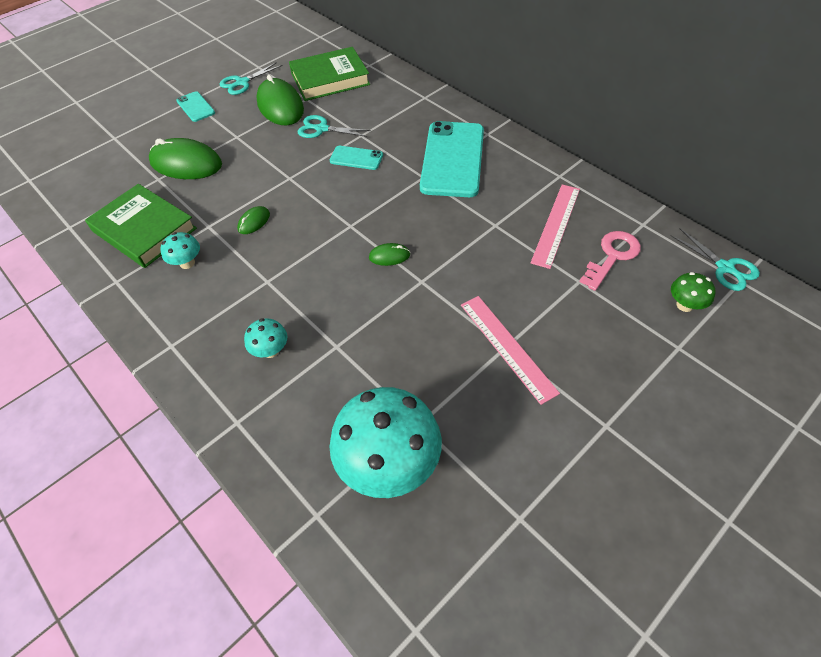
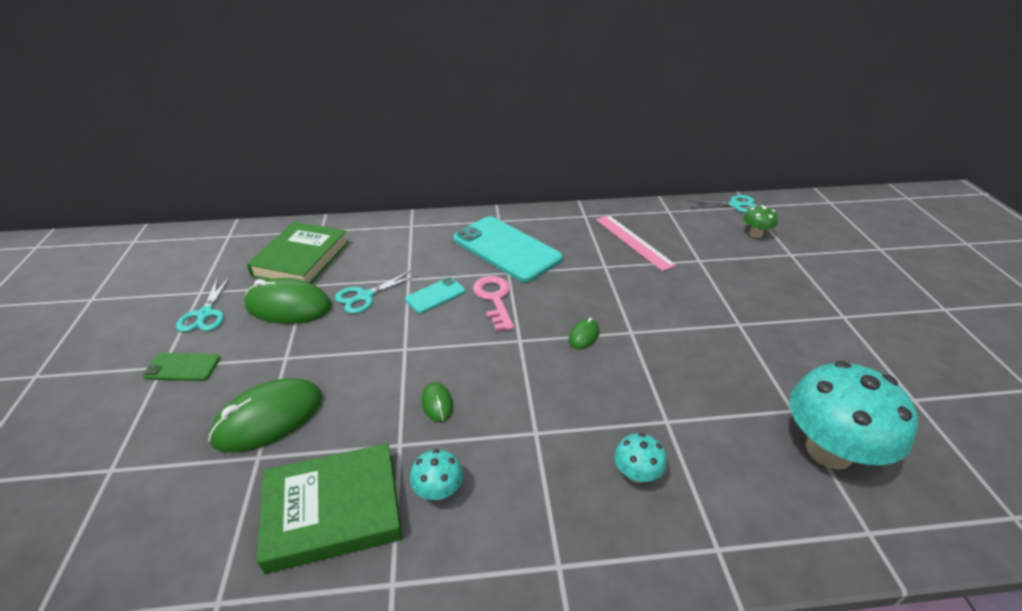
camera: 55 degrees left, 15 degrees down
turquoise phone [176,91,215,122] -> green phone [143,353,220,381]
pink ruler [461,296,560,405] -> none
pink key [579,231,641,291] -> pink key moved to [473,276,514,331]

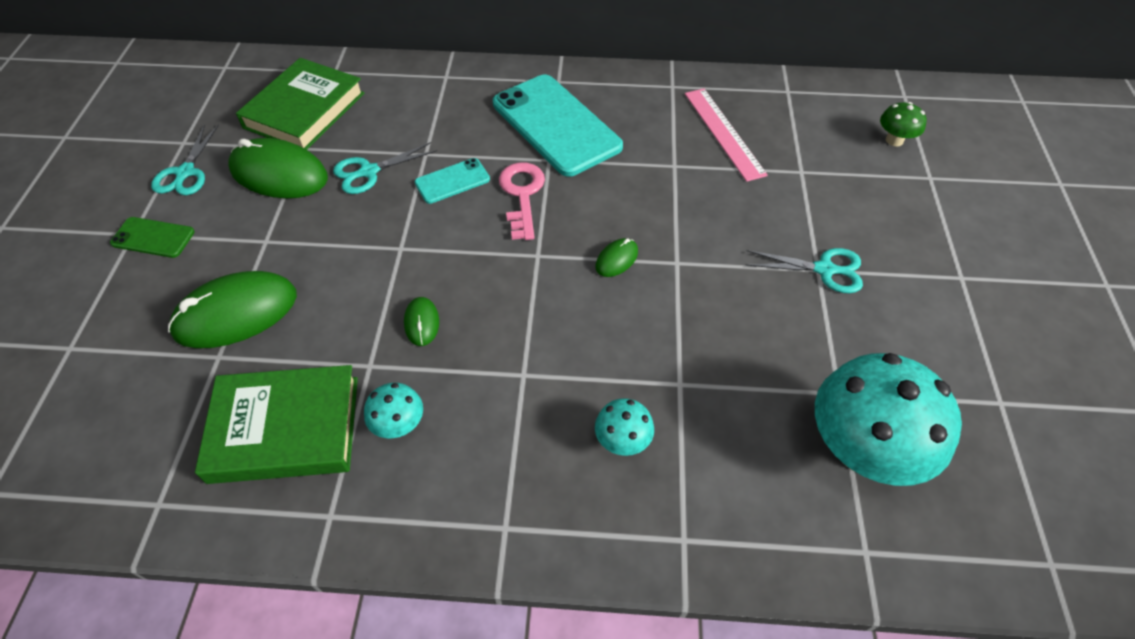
camera: 10 degrees right, 15 degrees up
turquoise scissors [687,195,757,213] -> turquoise scissors moved to [746,248,863,293]

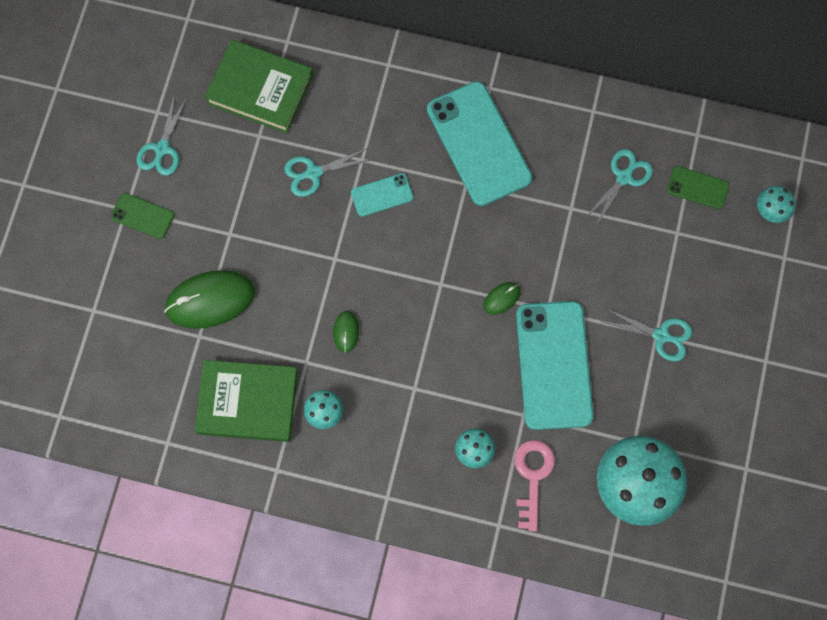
camera: 10 degrees right, 20 degrees up
green mouse [228,138,328,198] -> none
green book [236,58,365,150] -> green book turned 75 degrees clockwise [204,39,313,133]
pink key [499,162,545,240] -> pink key moved to [514,440,555,532]
pink ruler [685,89,768,182] -> turquoise scissors [586,149,653,225]
green mushroom [880,102,927,146] -> turquoise mushroom [757,186,796,223]
none -> turquoise phone [516,301,594,430]
none -> green phone [667,166,729,209]

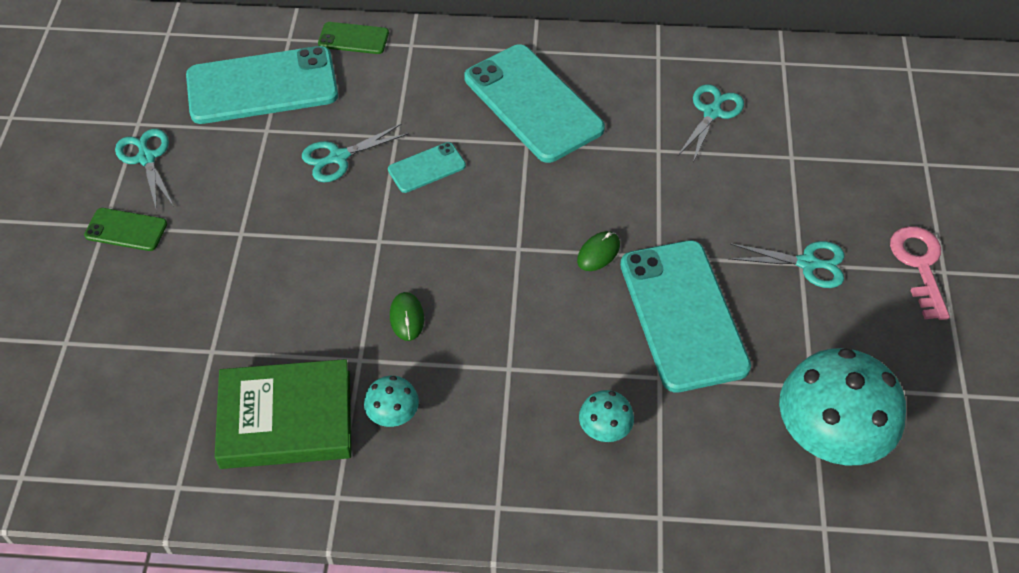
camera: 10 degrees left, 20 degrees down
turquoise scissors [136,94,187,176] -> turquoise scissors turned 150 degrees clockwise [115,129,174,211]
green mouse [164,270,255,329] -> none
green book [204,39,313,133] -> turquoise phone [186,46,338,124]
pink key [514,440,555,532] -> pink key moved to [890,226,950,320]
green phone [667,166,729,209] -> green phone moved to [318,22,389,54]
turquoise mushroom [757,186,796,223] -> none

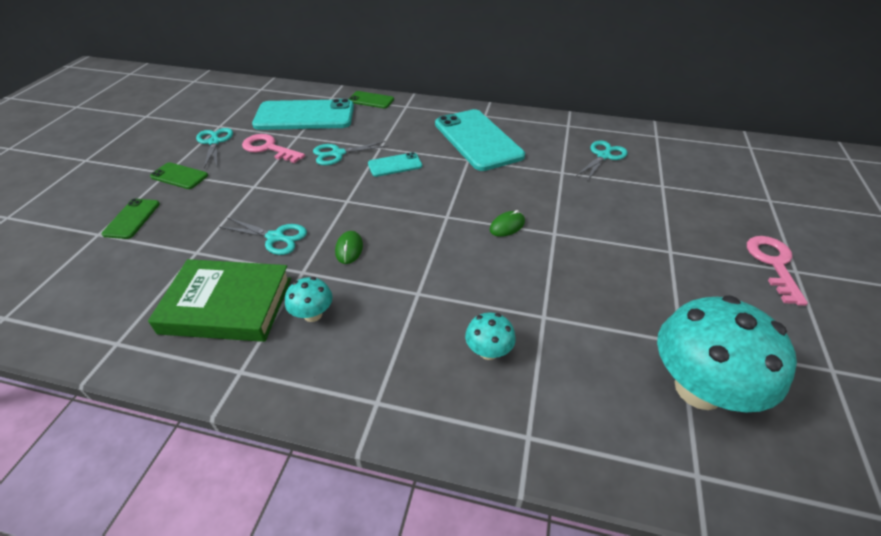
camera: 10 degrees right, 10 degrees down
turquoise phone [620,240,751,393] -> none
turquoise scissors [728,241,845,288] -> turquoise scissors moved to [219,218,307,255]
none -> green phone [101,198,160,239]
none -> pink key [242,134,305,163]

